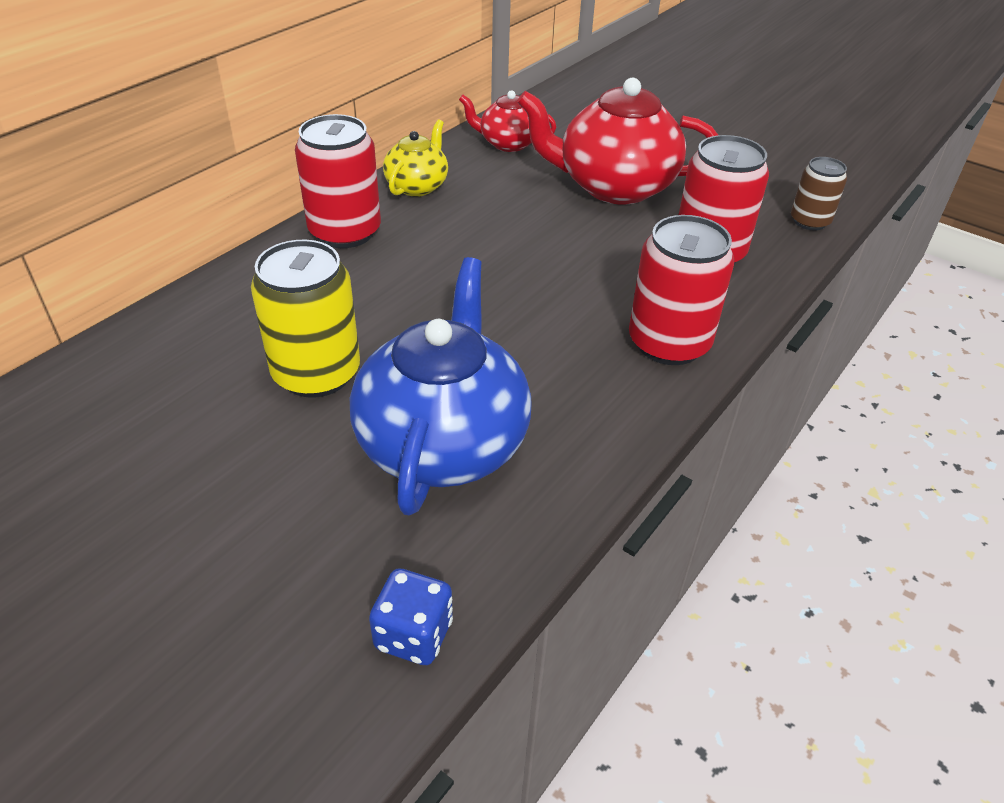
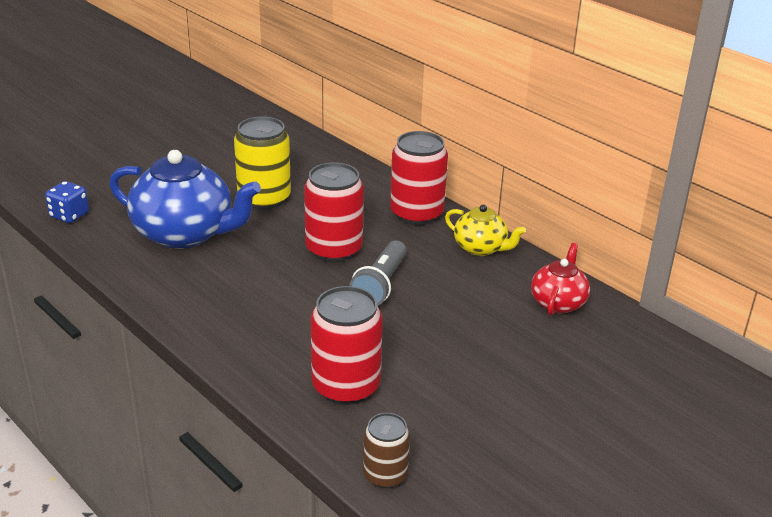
camera: 100 degrees right, 10 degrees down
red teapot [517,78,718,205] -> none
red can [629,215,735,365] -> red can moved to [304,162,364,262]
none -> grey flashlight [349,240,407,306]

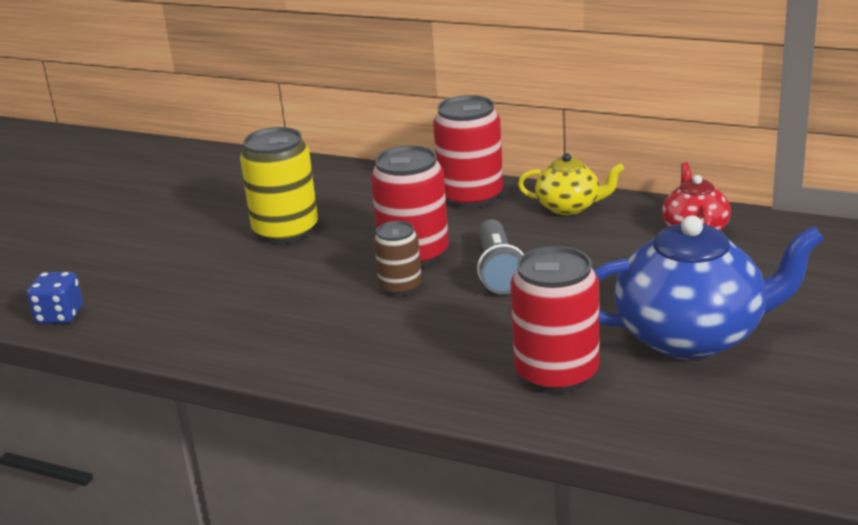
camera: 20 degrees left, 5 degrees down
blue teapot [109,150,261,249] -> blue teapot moved to [594,216,824,360]
brown can [363,413,410,488] -> brown can moved to [374,221,422,296]

